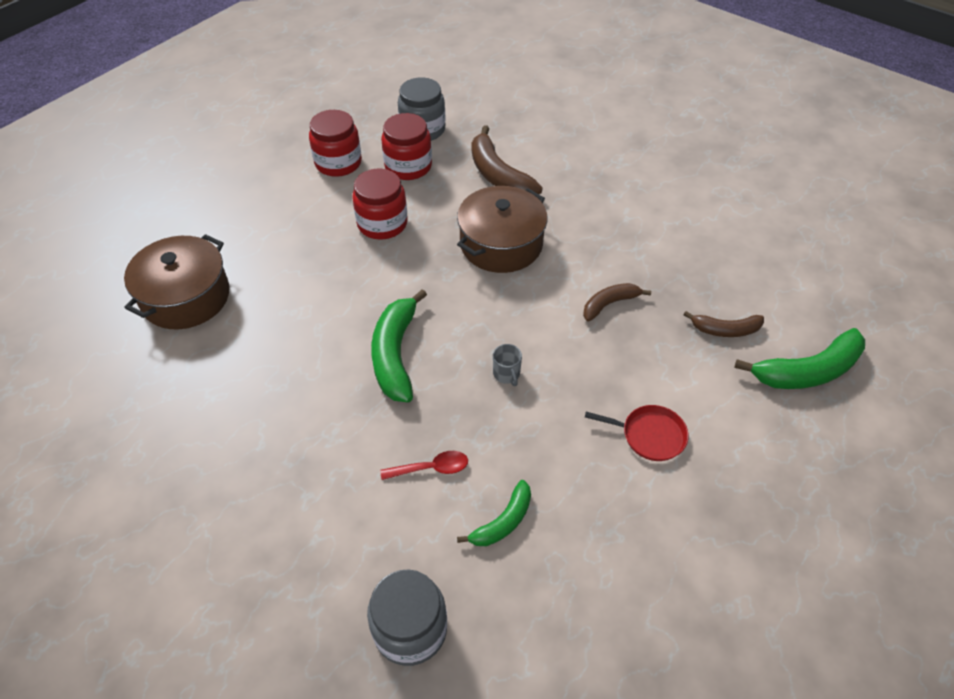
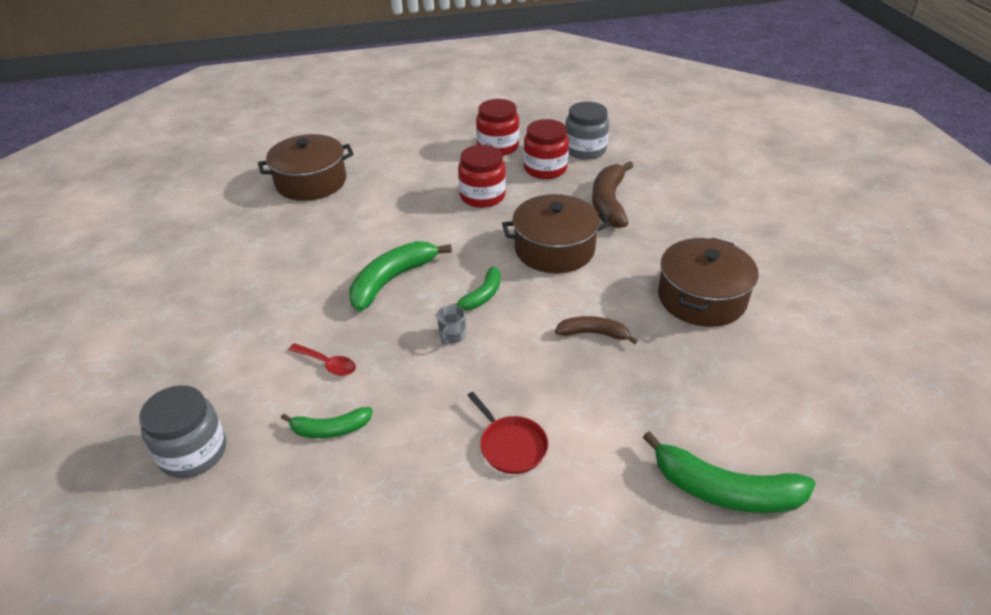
camera: 40 degrees right, 10 degrees down
brown banana [683,311,764,337] -> none
none -> green banana [451,266,501,310]
none -> brown pot [658,238,759,327]

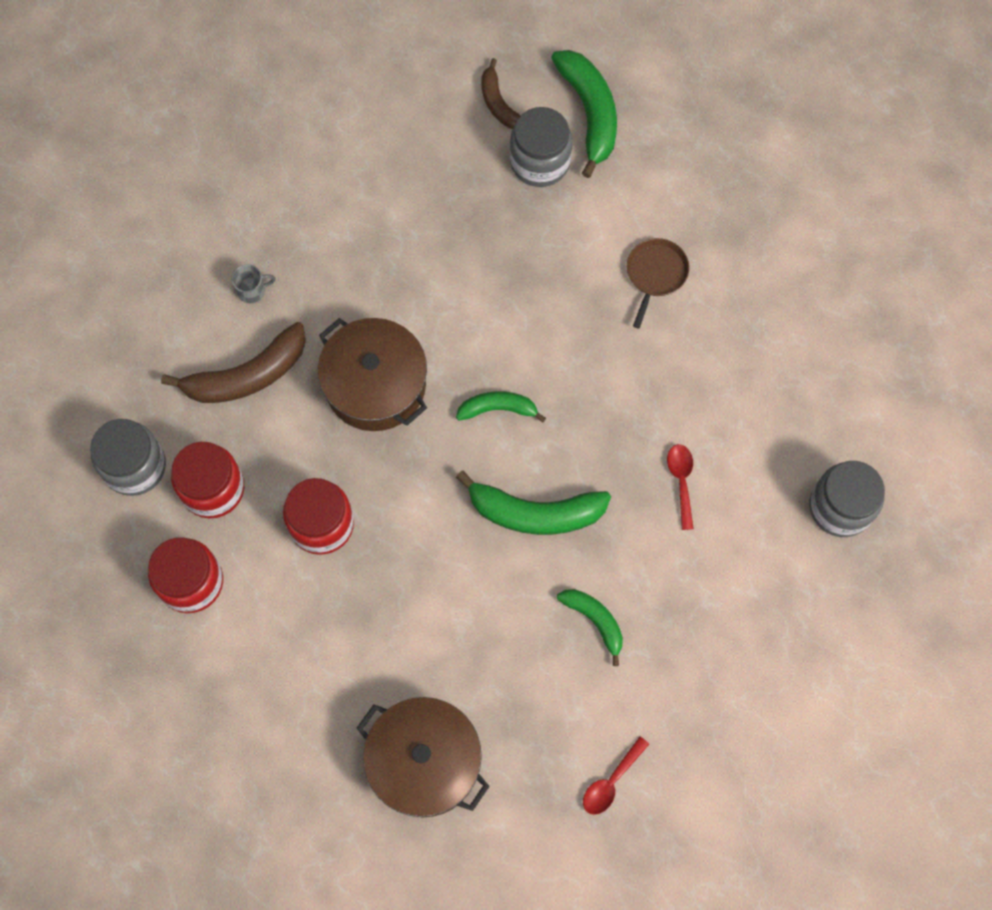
camera: 125 degrees left, 30 degrees up
green banana [281,407,373,438] -> green banana moved to [557,589,623,666]
grey mug [437,305,466,345] -> grey mug moved to [231,264,276,303]
red pan [467,392,548,474] -> brown pan [627,238,689,329]
brown banana [555,316,638,344] -> brown banana moved to [481,58,520,129]
brown pot [658,238,759,327] -> none
none -> grey jar [510,107,572,187]
none -> red spoon [583,737,649,815]

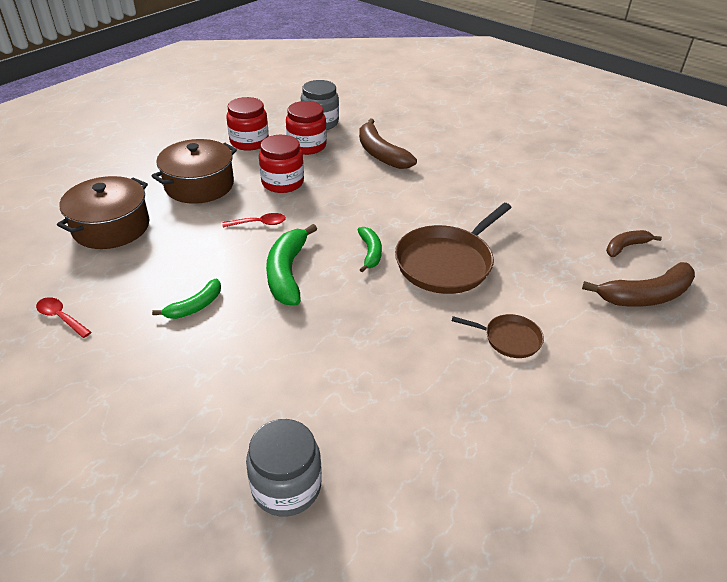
camera: 85 degrees right, 30 degrees down
grey mug [231,264,276,303] -> none
brown pot [318,318,427,431] -> brown pot moved to [152,139,237,204]
grey jar [510,107,572,187] -> none
green banana [551,50,617,178] -> brown banana [582,262,695,307]
red spoon [667,444,694,530] -> red spoon moved to [223,213,286,227]
none -> brown pan [395,203,512,294]

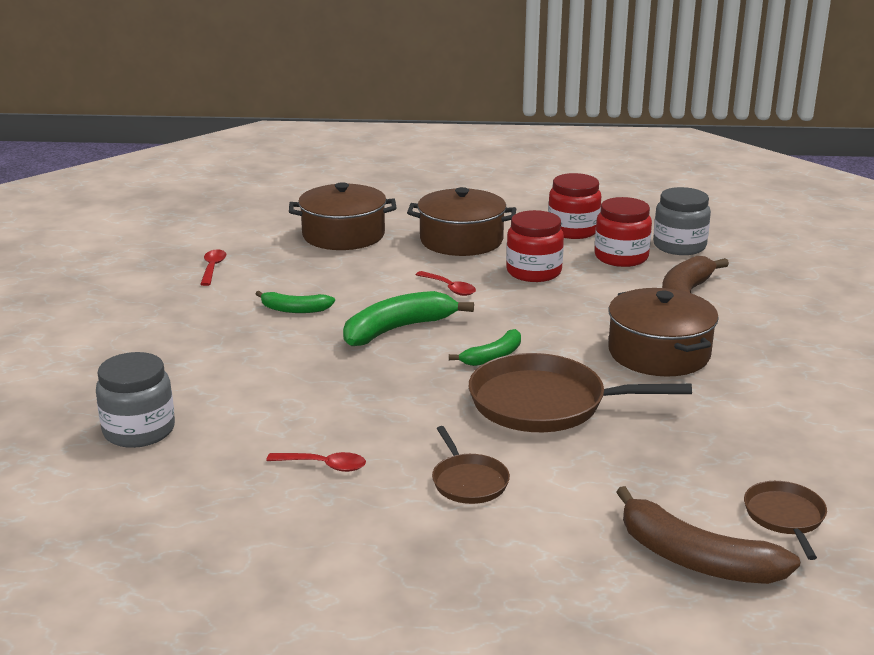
camera: 55 degrees right, 15 degrees down
brown banana [606,230,662,257] -> brown pan [744,481,827,560]
none -> red spoon [267,452,366,472]
none -> brown pot [608,288,719,377]

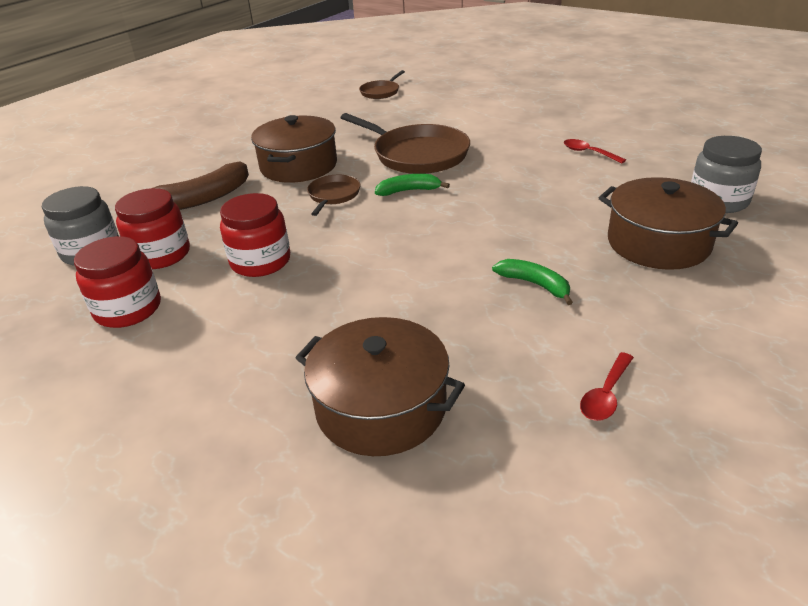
camera: 145 degrees left, 10 degrees up
green banana [343,291,474,346] -> none
brown pot [407,187,516,256] -> brown pot moved to [599,177,738,270]
red spoon [416,271,476,296] -> none
brown pan [432,426,510,504] -> brown pan moved to [307,175,360,216]
brown banana [616,486,800,584] -> none

